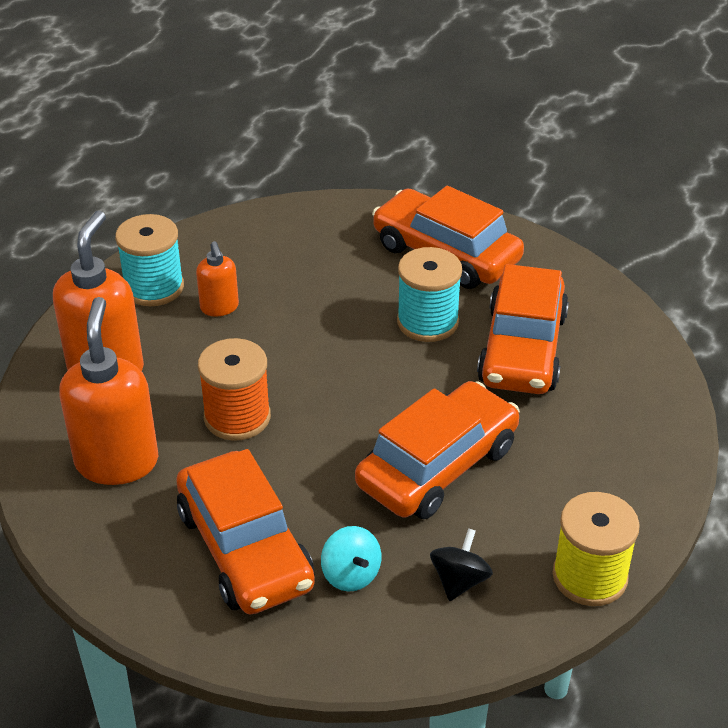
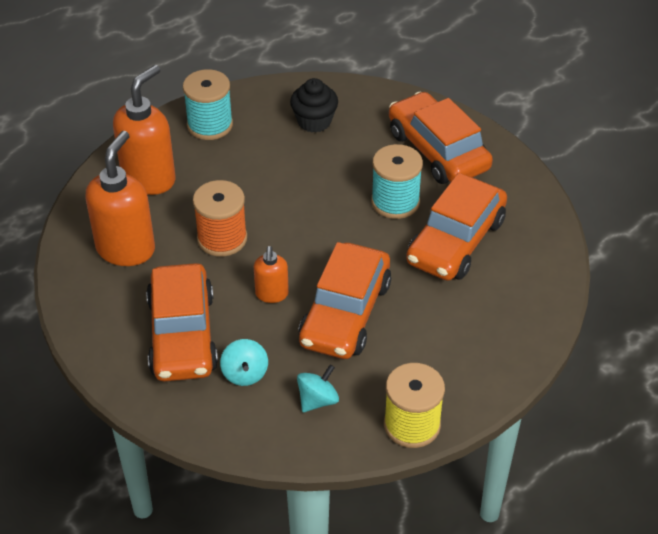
camera: 20 degrees right, 5 degrees up
orange soap dispenser [196,241,239,316] -> orange soap dispenser moved to [254,246,289,303]
orange car [355,381,520,519] -> orange car turned 135 degrees clockwise [298,242,391,359]
black spinning top [430,528,493,601] -> turquoise spinning top [297,365,339,412]
none -> black cupcake [290,78,338,133]

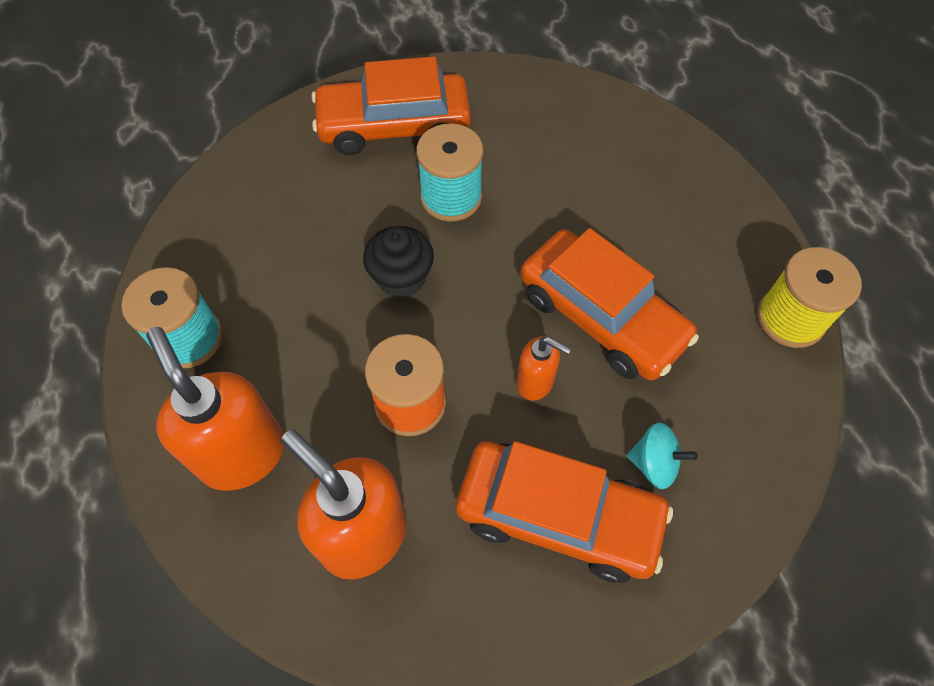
camera: 65 degrees left, 15 degrees up
black cupcake [290,78,338,133] -> black cupcake moved to [363,226,434,298]
turquoise spinning top [297,365,339,412] -> none
orange car [406,173,507,281] -> none

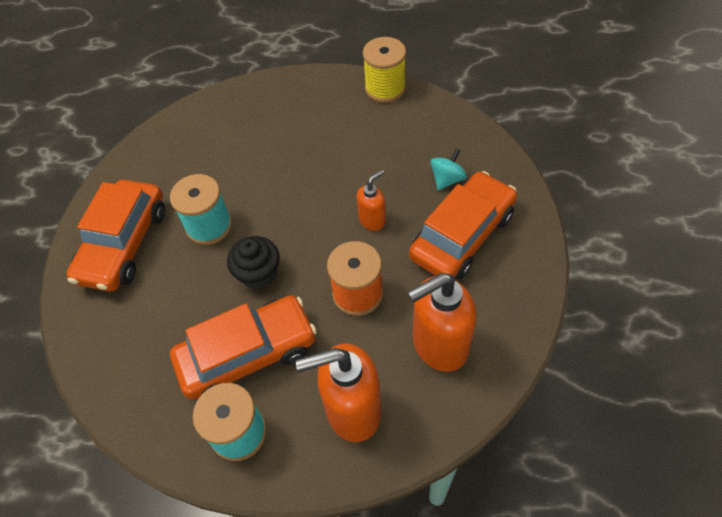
camera: 65 degrees left, 5 degrees down
orange car [520,228,699,381] -> orange car moved to [170,295,317,399]

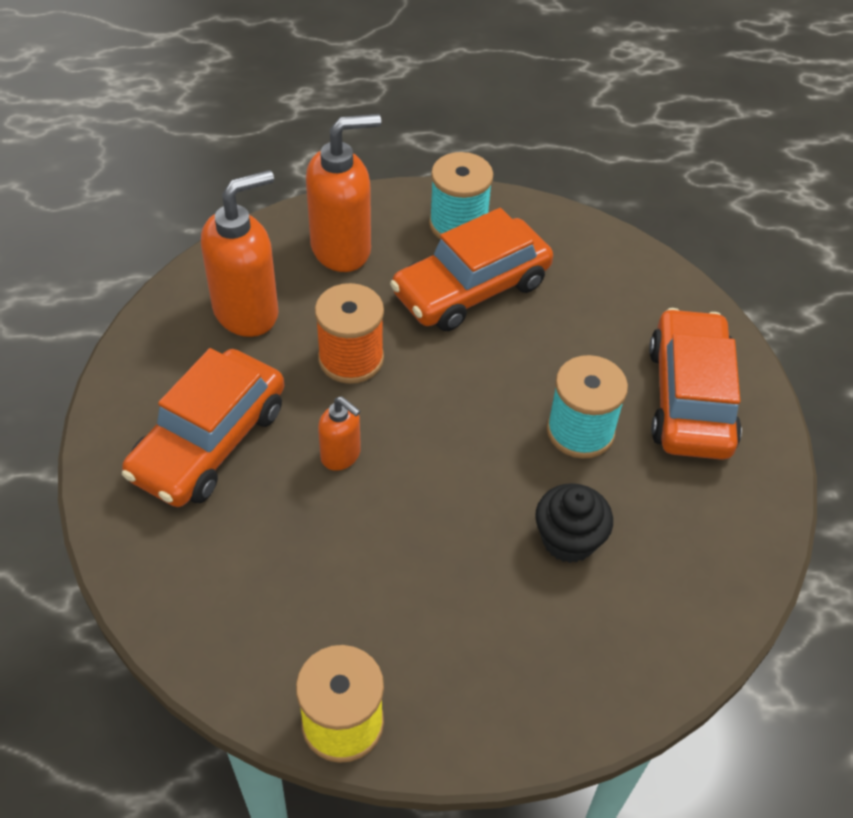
camera: 165 degrees right, 5 degrees down
black cupcake [227,236,280,289] -> black cupcake moved to [535,483,613,563]
orange soap dispenser [357,170,386,231] -> orange soap dispenser turned 90 degrees counterclockwise [318,396,361,471]
turquoise spinning top [430,148,467,190] -> none

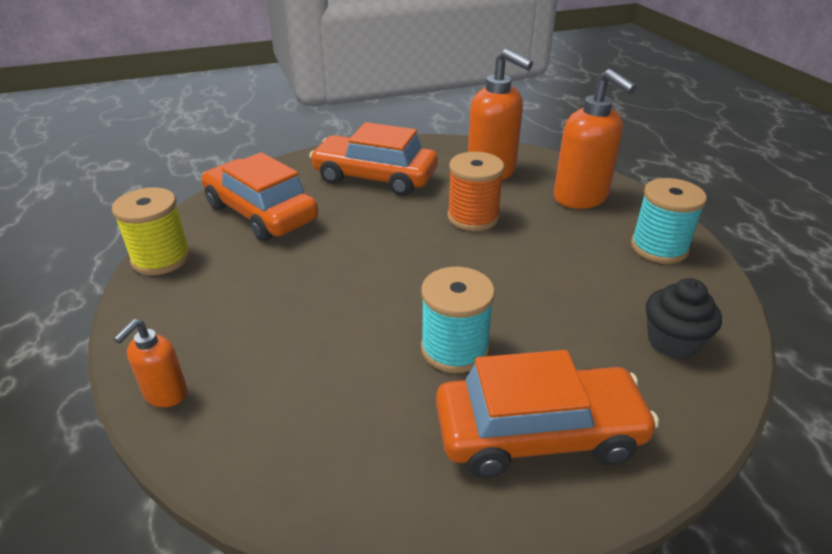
camera: 80 degrees right, 15 degrees down
orange soap dispenser [318,396,361,471] -> orange soap dispenser moved to [114,319,187,407]
orange car [390,208,553,331] -> orange car moved to [201,152,318,241]
black cupcake [535,483,613,563] -> black cupcake moved to [646,278,722,359]

